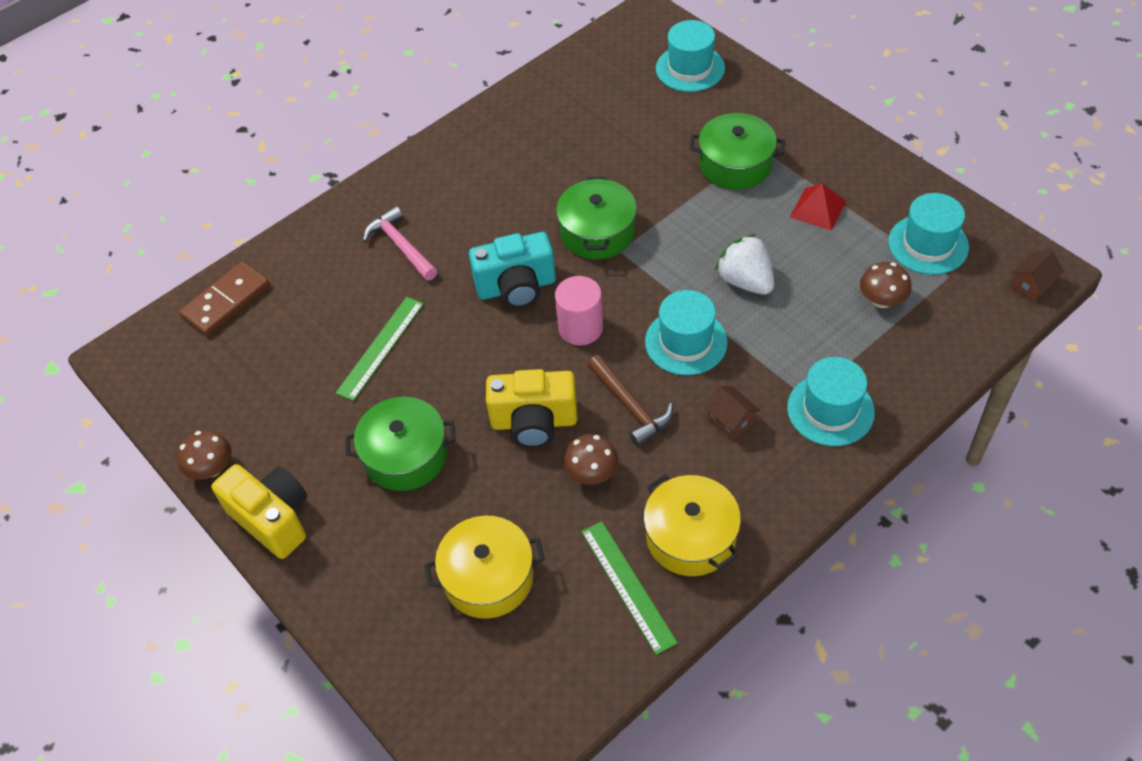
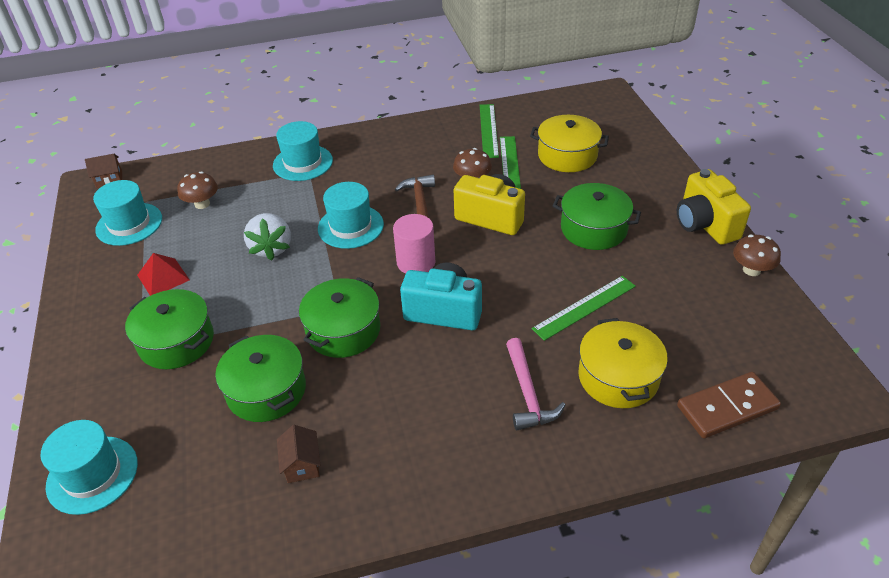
camera: 155 degrees left, 10 degrees down
yellow pot [643,474,741,576] -> yellow pot moved to [578,318,668,408]
brown house [704,386,760,440] -> brown house moved to [277,425,320,483]
none -> green pot [215,335,306,422]
none -> green ruler [500,136,521,189]

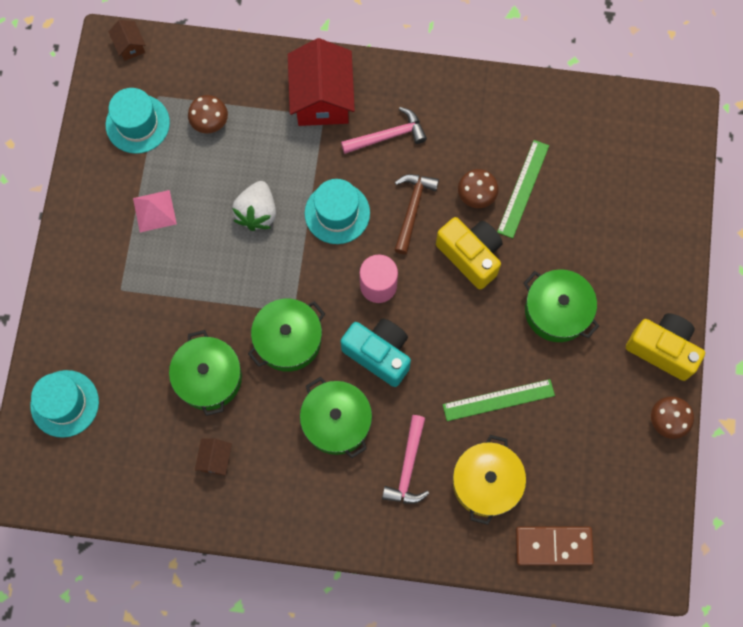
camera: 20 degrees right, 30 degrees up
brown house [85,154,122,188] -> brown house turned 60 degrees clockwise [109,20,145,61]
green pot [125,289,214,369] -> green pot moved to [300,377,372,458]
red pyramid [137,253,190,296] -> pink pyramid [133,190,177,232]
turquoise hat [273,121,333,181] -> red house [288,38,355,126]
green ruler [480,104,499,158] -> none
yellow pot [530,115,609,172] -> none
yellow camera [677,169,751,245] -> yellow camera turned 120 degrees clockwise [626,313,705,381]
none -> pink hammer [341,107,427,154]

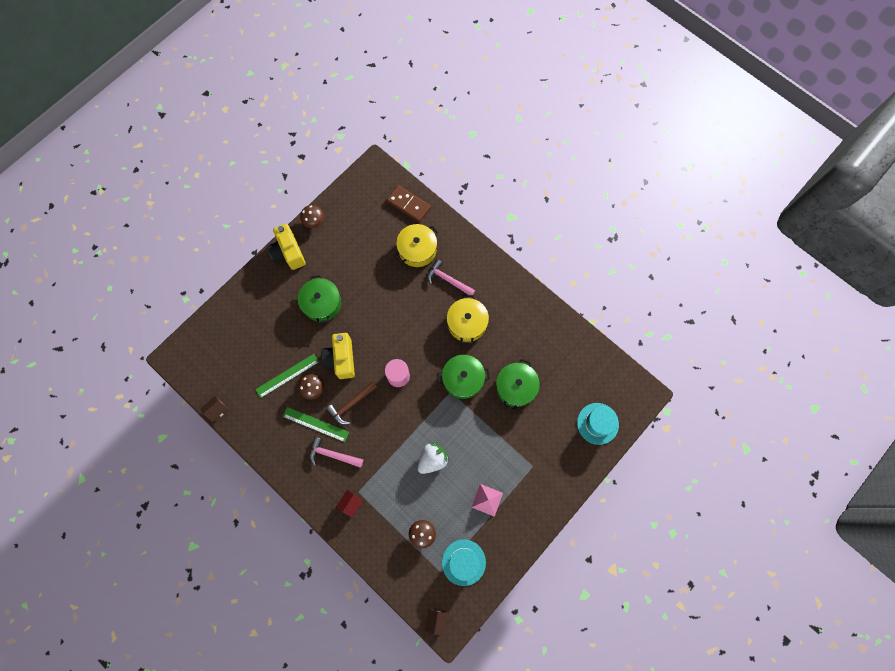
camera: 145 degrees left, 0 degrees up
brown house [195,438,232,475] -> brown house moved to [201,396,229,422]
red house [288,38,355,126] -> red house [336,490,363,518], size x0.45
green pot [300,377,372,458] -> yellow pot [447,295,489,344]
turquoise hat [305,179,370,244] -> none
turquoise camera [341,318,411,387] -> none
pink hammer [382,415,429,504] -> pink hammer turned 105 degrees counterclockwise [427,259,475,295]
green ruler [443,379,555,421] -> green ruler moved to [283,407,349,442]

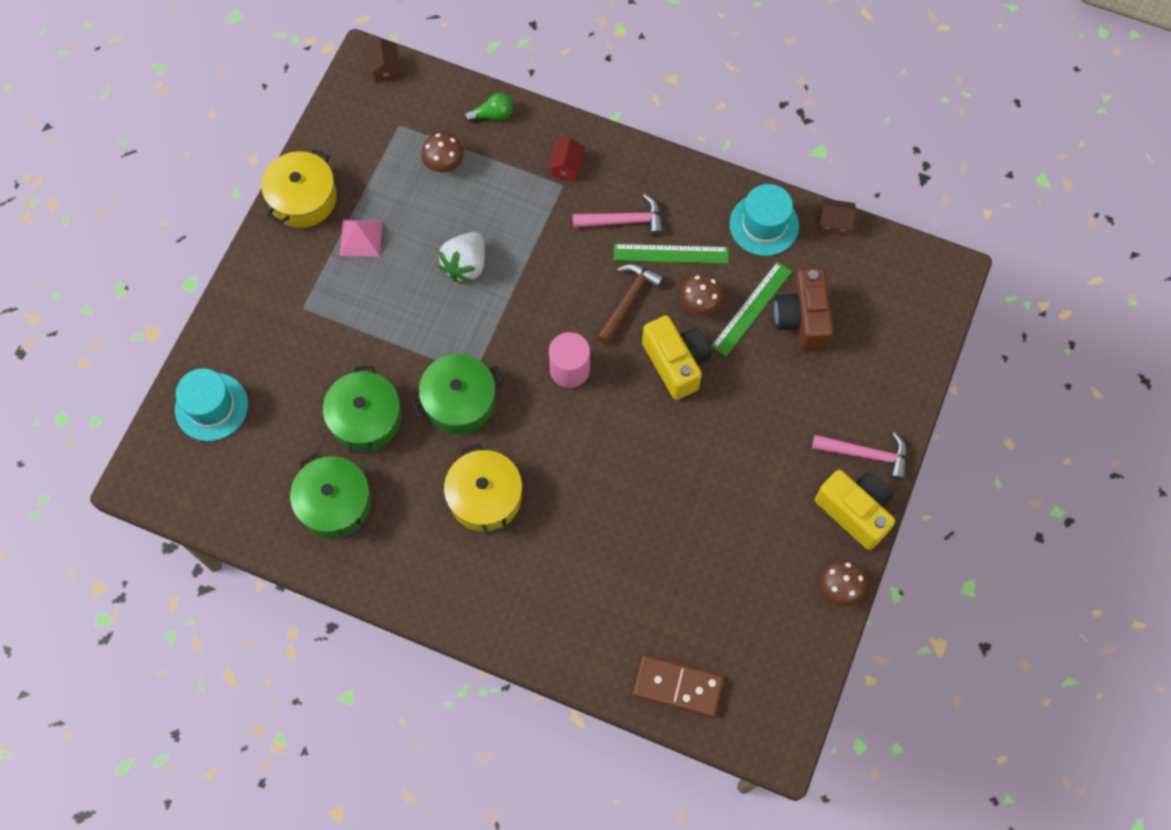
camera: 160 degrees right, 5 degrees down
brown house [201,396,229,422] -> brown house turned 75 degrees clockwise [819,198,856,236]
green pot [298,275,341,324] -> green pot moved to [290,453,371,539]
yellow pot [395,224,439,267] -> yellow pot moved to [261,148,337,228]
pink hammer [427,259,475,295] -> pink hammer moved to [812,432,907,481]
turquoise hat [442,539,486,586] -> turquoise hat moved to [729,184,799,256]
none -> green light bulb [464,93,513,122]
none -> brown camera [774,268,834,352]

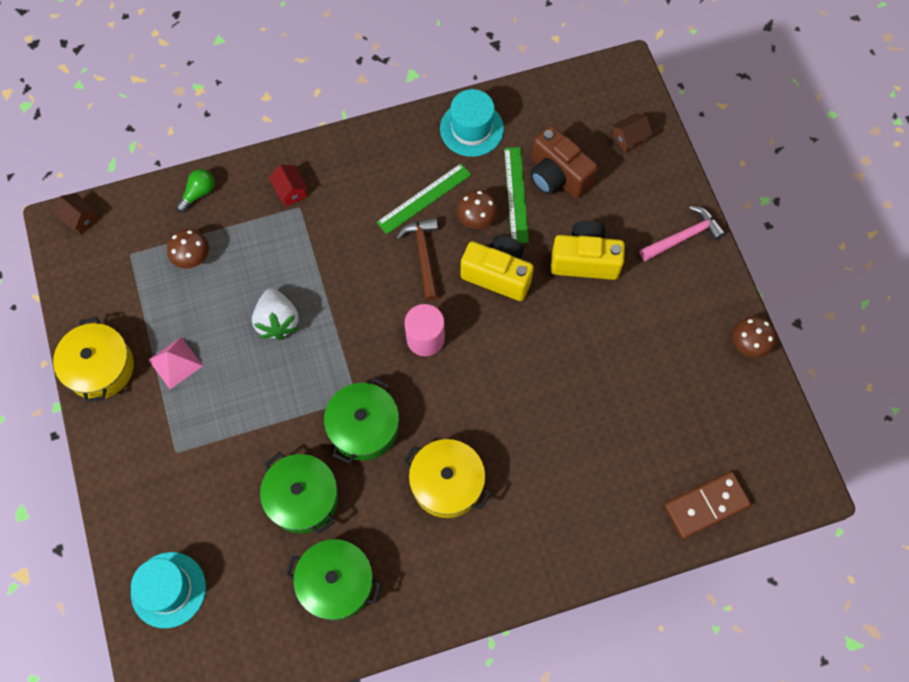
camera: 40 degrees left, 0 degrees up
pink hammer [573,194,664,237] -> none
yellow camera [815,470,895,550] -> yellow camera moved to [551,221,625,280]
brown house [819,198,856,236] -> brown house moved to [612,113,653,153]

